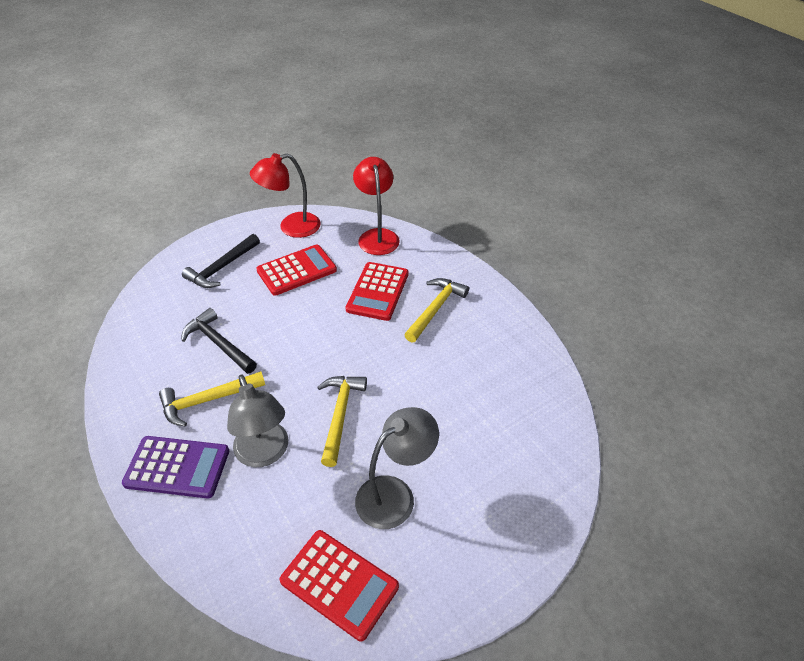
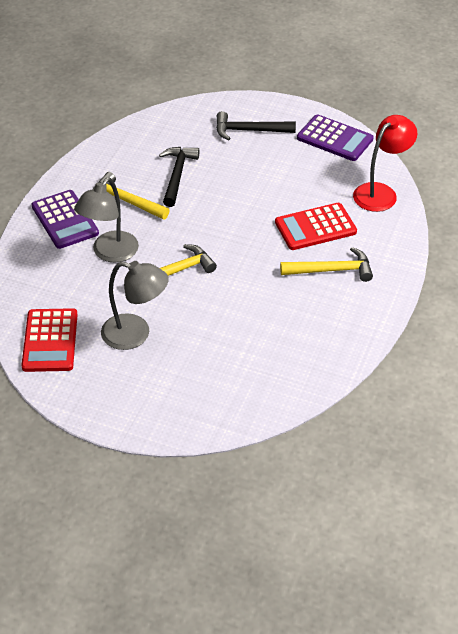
camera: 55 degrees right, 0 degrees up
red lamp [250,153,321,238] -> purple calculator [297,114,374,161]
red calculator [256,244,337,296] -> none

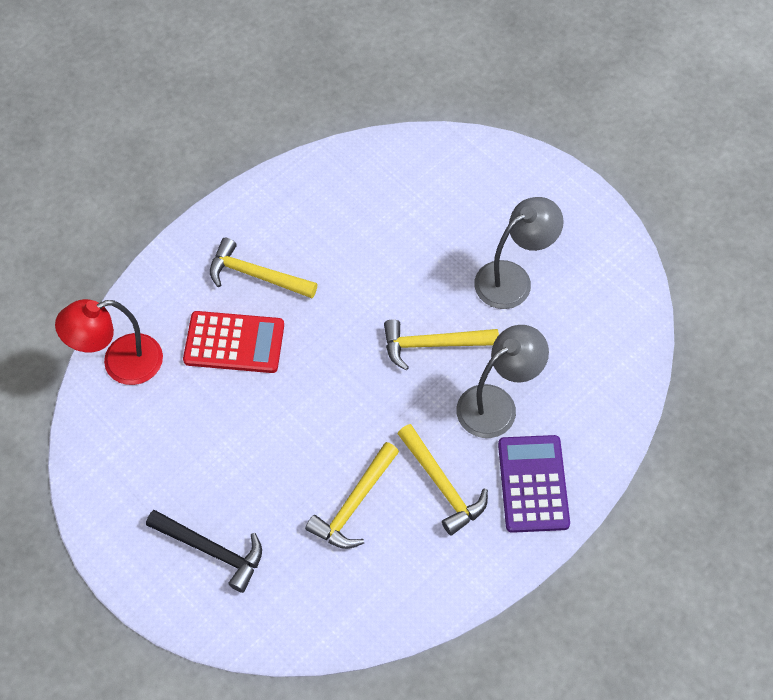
camera: 155 degrees left, 15 degrees up
red calculator [21,308,78,372] -> none
grey lamp [101,261,169,350] -> grey lamp turned 105 degrees clockwise [474,197,564,309]
black hammer [159,147,200,207] -> yellow hammer [305,442,399,549]
purple calculator [297,114,374,161] -> none

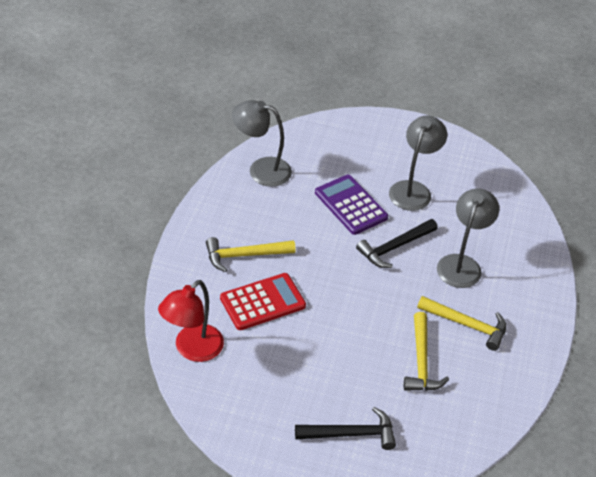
camera: 35 degrees left, 15 degrees down
yellow hammer [384,319,499,370] -> black hammer [356,219,438,268]
purple calculator [498,435,570,533] -> purple calculator moved to [315,175,388,235]
none -> grey lamp [232,100,292,187]

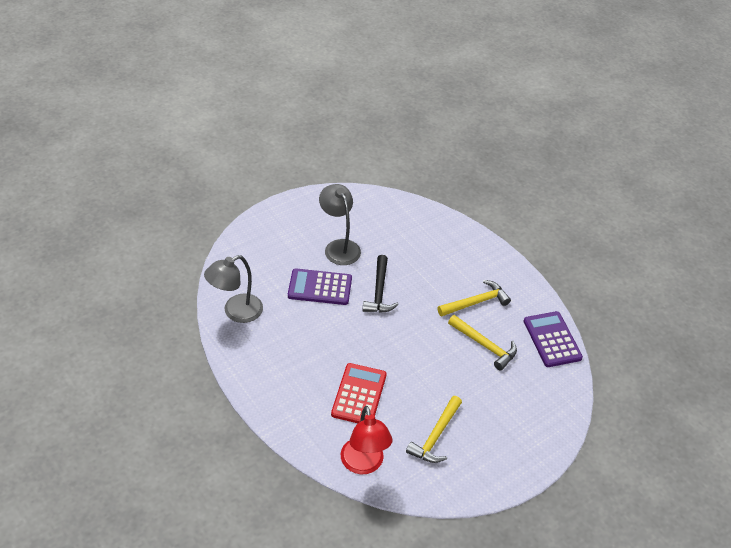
camera: 50 degrees left, 0 degrees up
yellow hammer [206,237,295,272] -> yellow hammer moved to [406,396,462,463]
black hammer [295,407,396,450] -> none
grey lamp [437,189,499,288] -> none
none -> purple calculator [523,311,583,367]

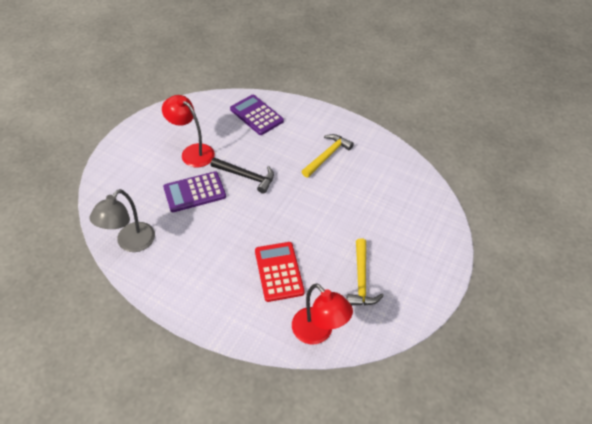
camera: 25 degrees left, 5 degrees up
grey lamp [319,184,361,265] -> red lamp [162,95,215,167]
black hammer [362,255,398,313] -> black hammer turned 45 degrees counterclockwise [211,158,274,194]
yellow hammer [448,315,517,370] -> none
purple calculator [523,311,583,367] -> purple calculator moved to [230,95,284,135]

